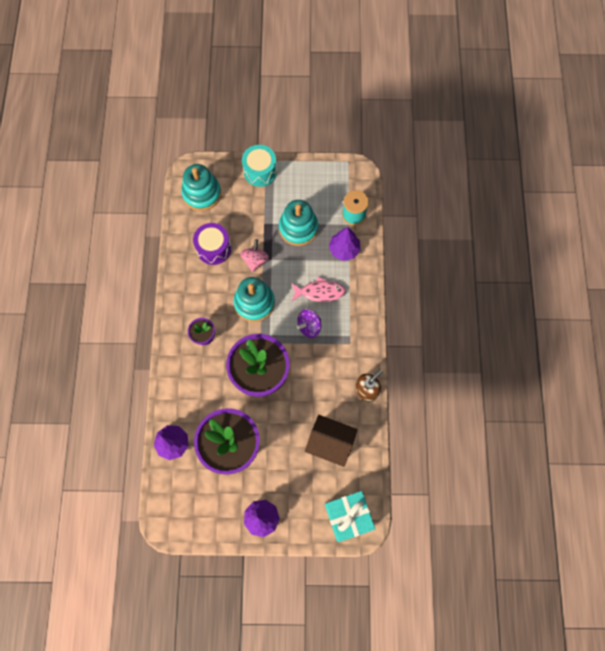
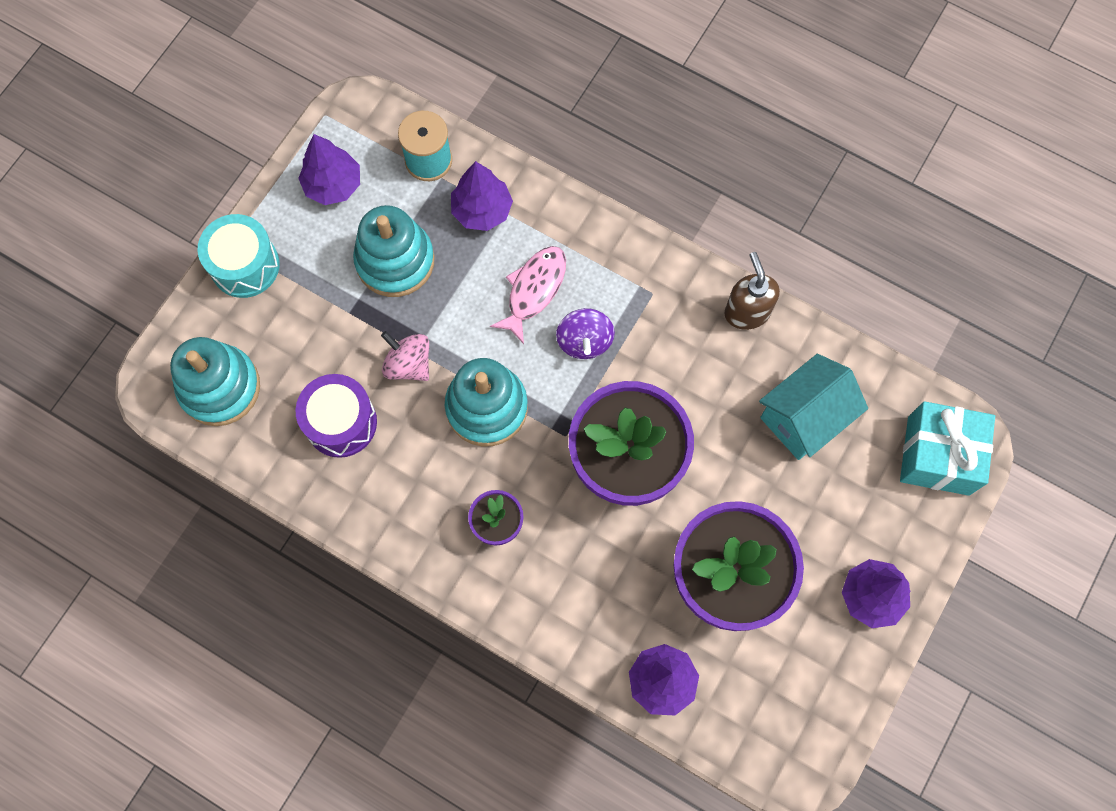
camera: 60 degrees left, 0 degrees up
brown house [305,415,358,467] -> turquoise house [759,354,868,460]
none -> purple tree [298,134,360,205]

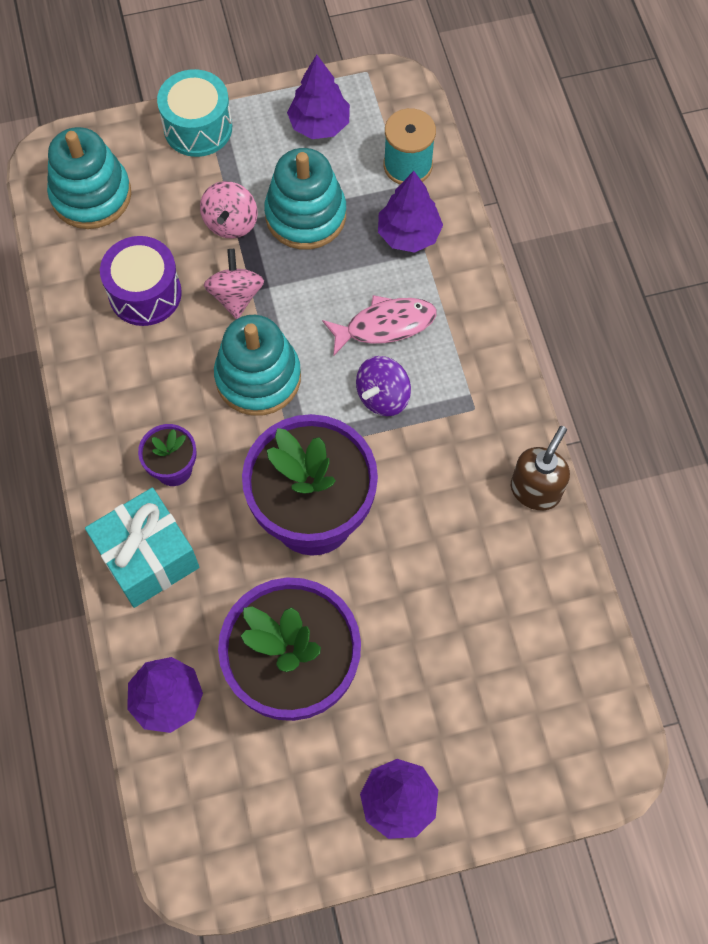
camera: 45 degrees right, 5 degrees down
turquoise house [759,354,868,460] -> none
turquoise gift [900,401,995,496] -> turquoise gift moved to [85,487,199,608]
none -> pink spinning top [200,181,258,239]

